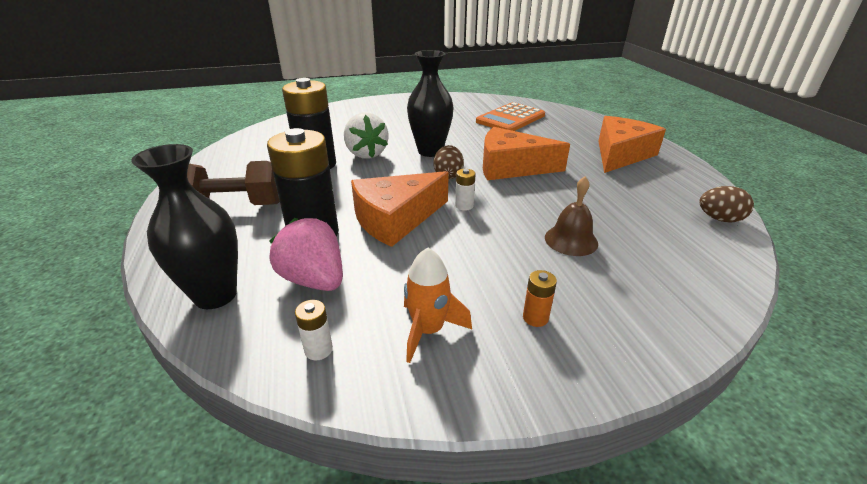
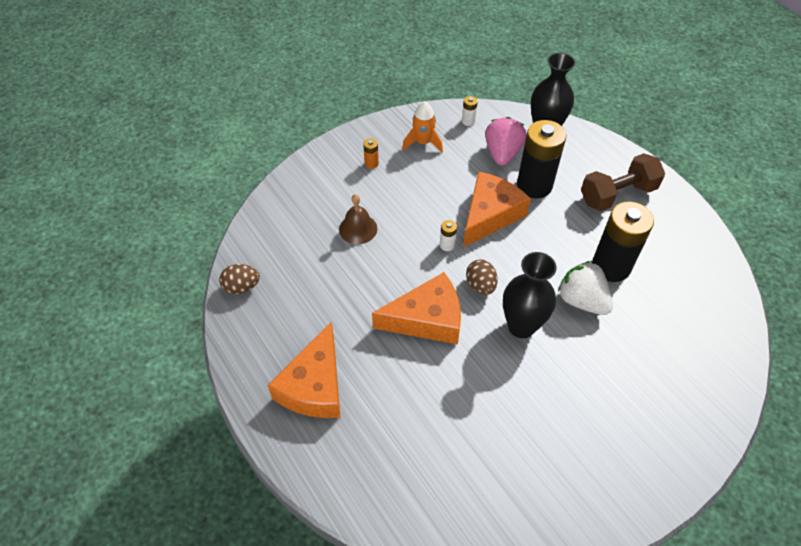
camera: 160 degrees right, 20 degrees up
pink strawberry [269,218,343,291] -> pink strawberry turned 105 degrees counterclockwise [485,117,527,166]
orange calculator [476,102,545,131] -> none

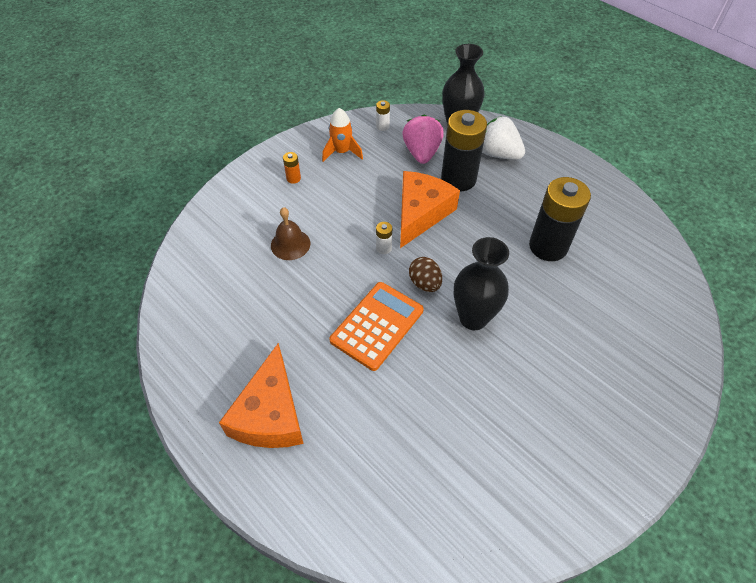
camera: 10 degrees left, 0 degrees up
brown egg [219,264,260,294] -> none
orange cheese [372,272,461,345] -> orange calculator [329,282,424,371]
white strawberry [558,261,613,315] -> white strawberry moved to [482,116,525,160]
brown dumbbell [581,153,665,211] -> none

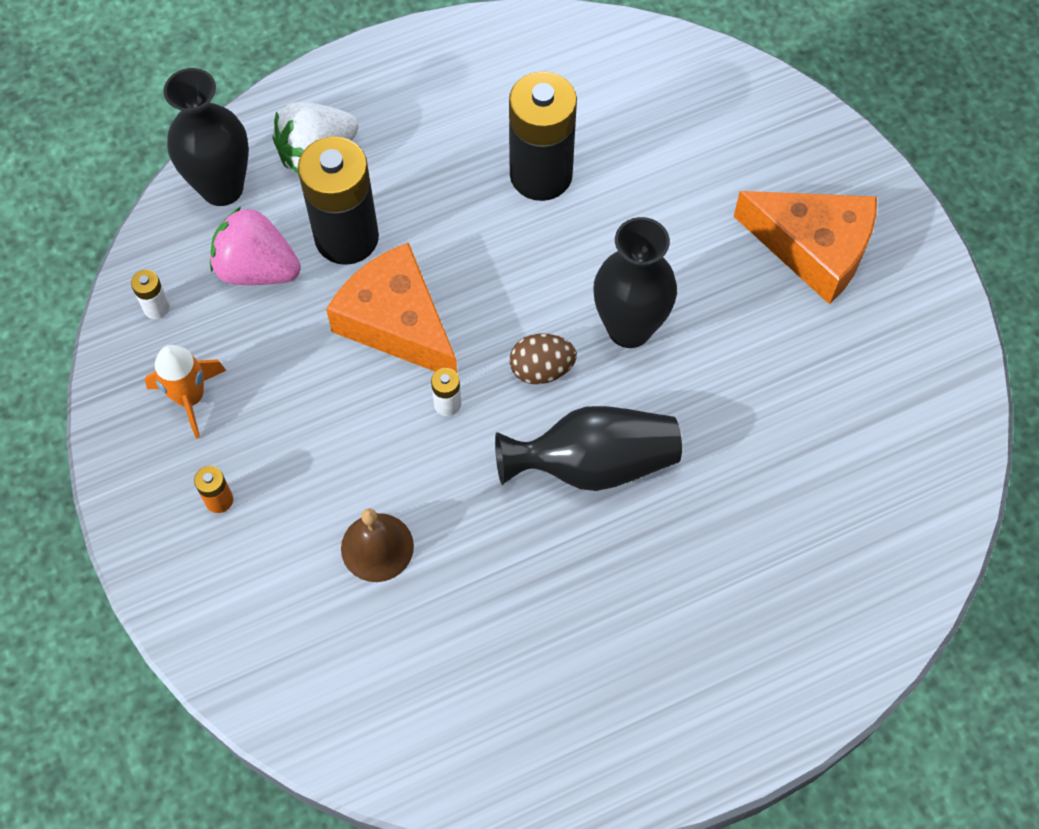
camera: 70 degrees left, 10 degrees up
orange cheese [219,343,304,448] -> orange cheese moved to [734,191,877,305]
orange calculator [329,282,424,371] -> black vase [495,406,682,491]

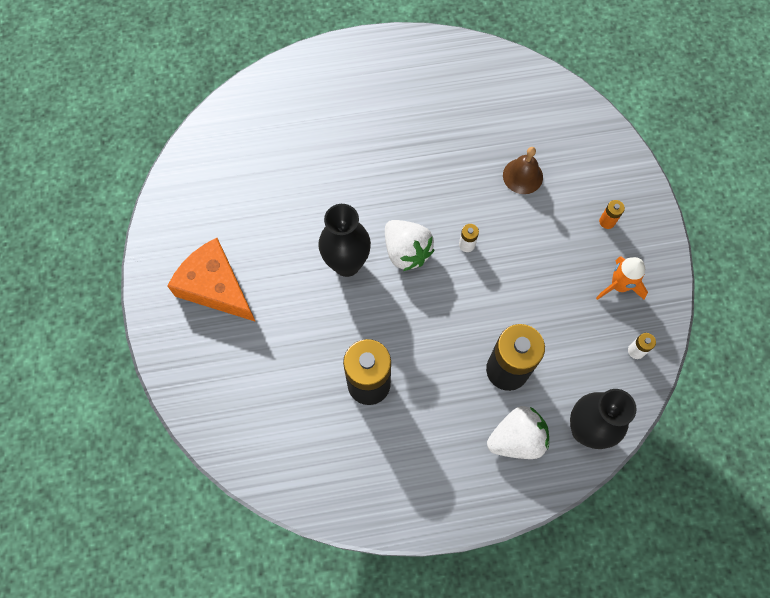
camera: 165 degrees left, 5 degrees up
pink strawberry [210,207,301,285] -> none
orange cheese [326,242,457,373] -> none
black vase [495,406,682,491] -> none
brown egg [510,334,577,384] -> white strawberry [385,220,435,271]

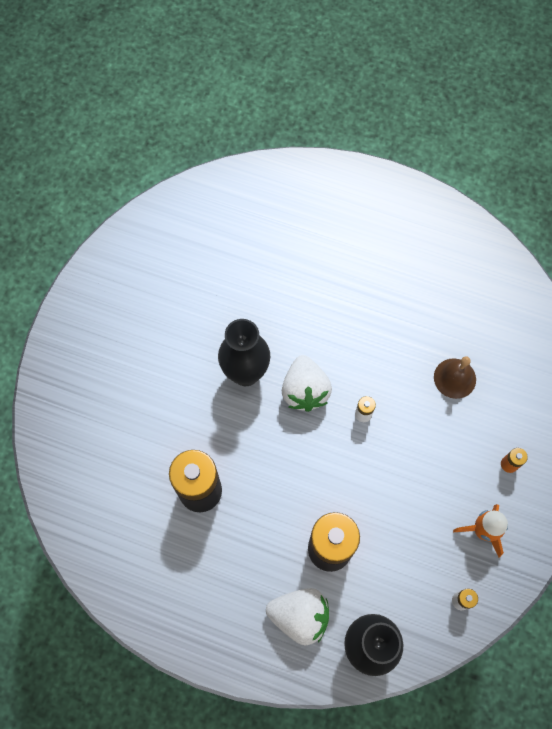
camera: 30 degrees right, 0 degrees up
orange cheese [168,238,256,322] -> none

